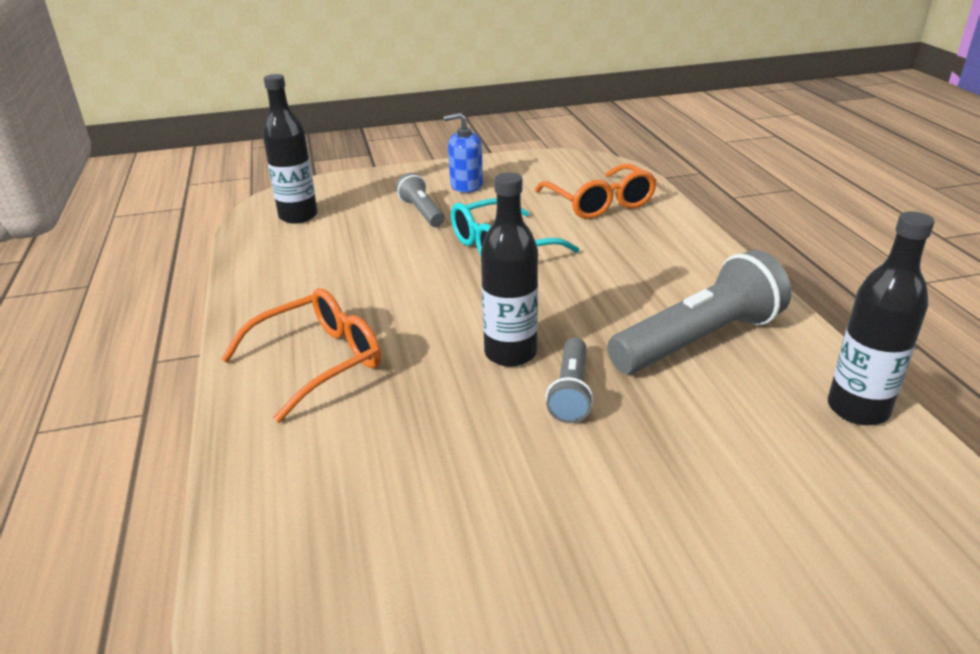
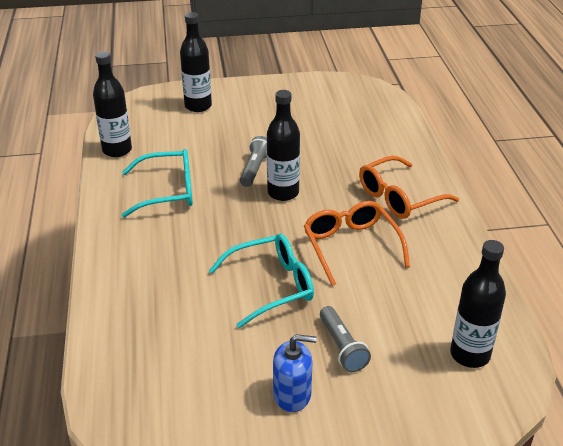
camera: 175 degrees left, 5 degrees up
orange glasses [535,163,657,219] -> orange glasses moved to [304,201,410,286]
grey flashlight [607,250,791,374] -> turquoise glasses [122,149,193,218]
none -> black bottle [180,12,212,112]

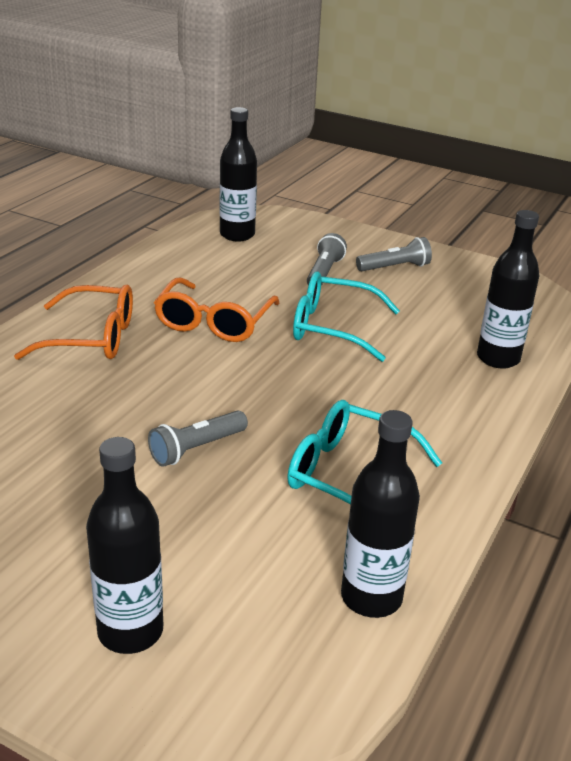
camera: 145 degrees left, 5 degrees down
black bottle [267,90,300,201] -> black bottle moved to [477,210,540,369]
blue soap dispenser [273,334,317,412] -> grey flashlight [356,237,432,271]

